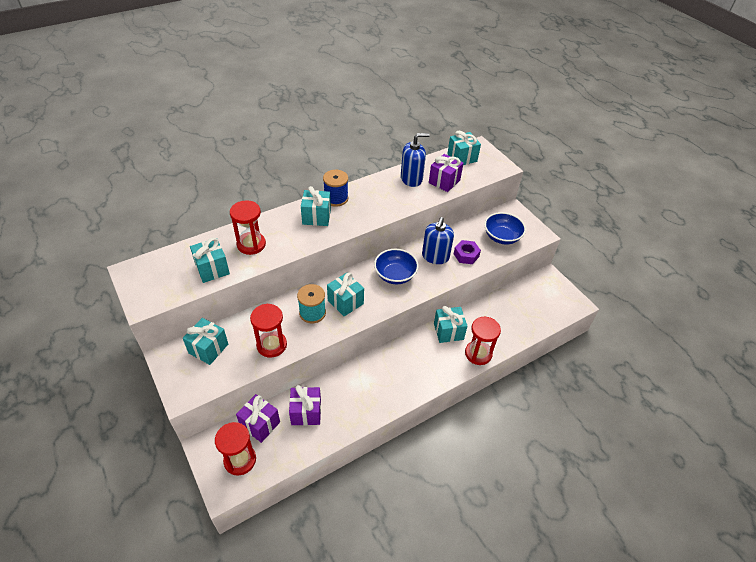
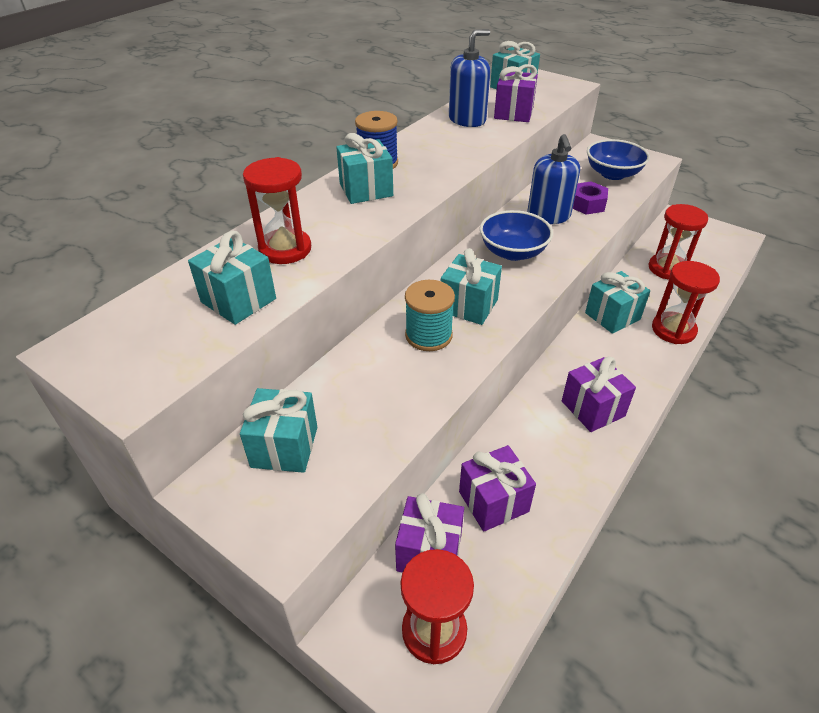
camera: 20 degrees left, 5 degrees down
red hourglass [250,304,287,358] -> red hourglass moved to [648,204,708,279]
none -> purple gift [562,357,636,432]

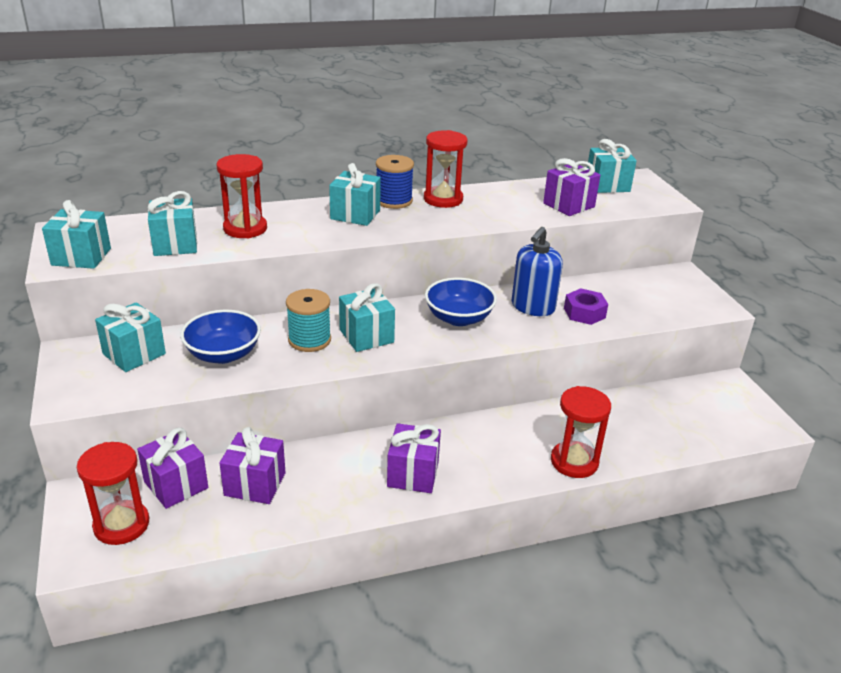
camera: 35 degrees right, 10 degrees down
blue soap dispenser [449,29,490,127] -> none
turquoise gift [585,271,650,334] -> turquoise gift moved to [42,200,111,269]
blue bowl [587,139,650,180] -> blue bowl moved to [180,310,261,364]
red hourglass [648,204,708,279] -> red hourglass moved to [424,130,468,208]

